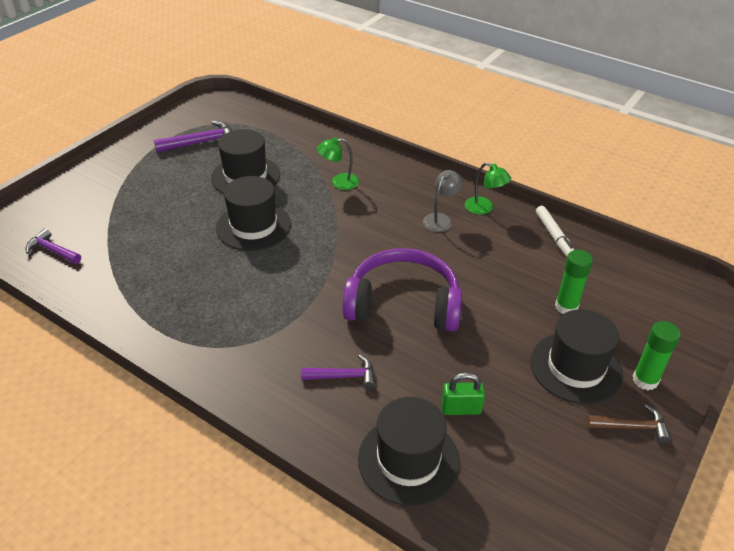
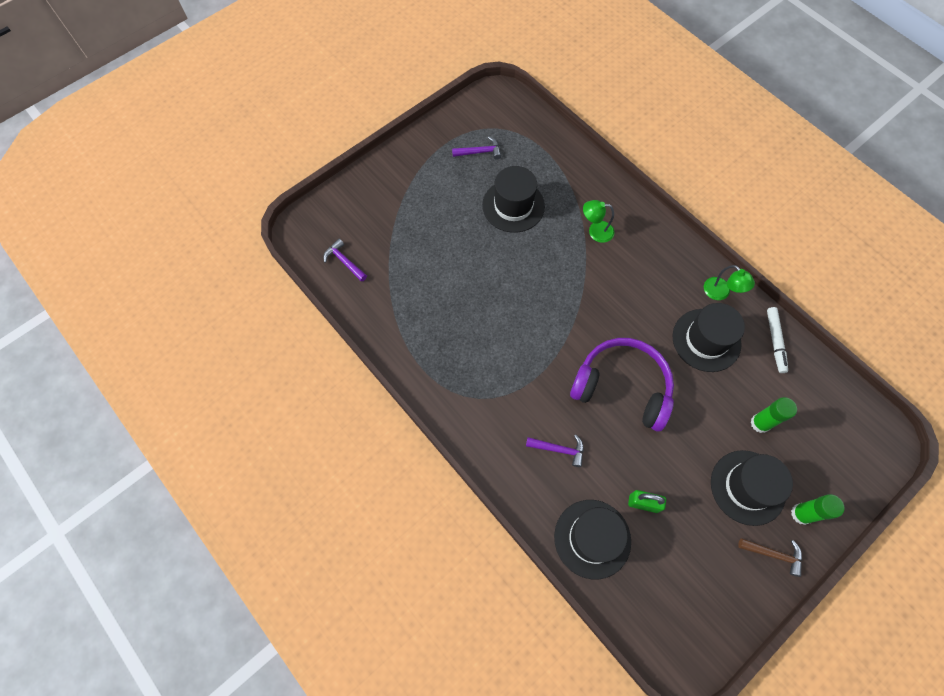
camera: 15 degrees right, 25 degrees up
purple hammer [154,121,232,153] -> purple hammer [452,137,501,160], size x0.66
black hat [216,176,291,251] -> black hat moved to [672,303,745,372]
grey lamp [423,170,463,232] -> none

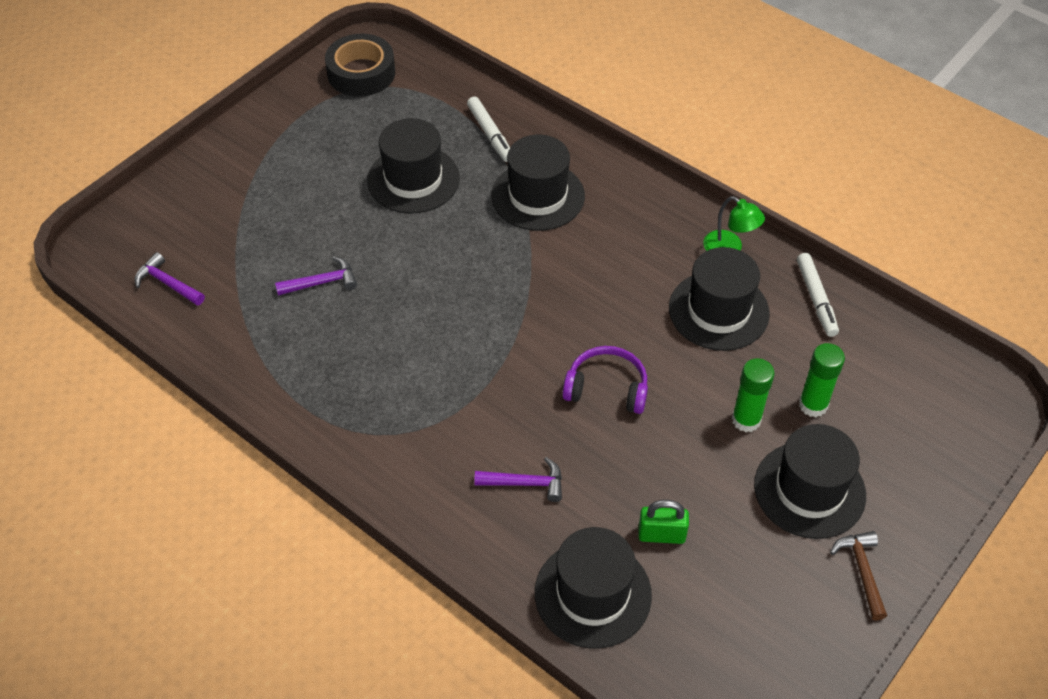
camera: 10 degrees left, 15 degrees down
purple hammer [452,137,501,160] -> purple hammer moved to [275,256,357,295]
purple headphones [570,338,674,431] -> purple headphones [562,346,648,414], size x0.58
green lamp [583,200,615,243] -> black hat [491,135,585,231]
brown hammer [738,538,802,577] -> brown hammer turned 105 degrees counterclockwise [830,531,887,621]
green glue stick [791,494,844,525] -> green glue stick moved to [732,358,775,432]
none -> black tape [325,34,395,97]
none -> white marker [467,96,510,162]

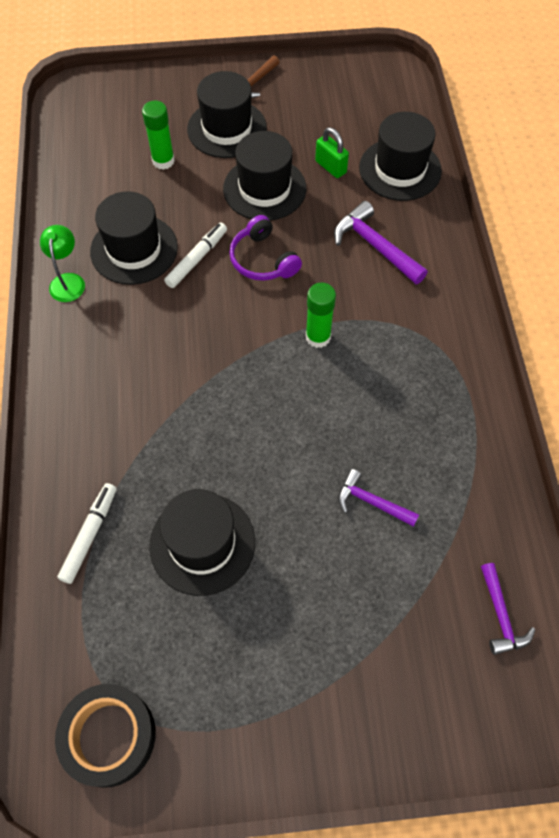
camera: 135 degrees left, 10 degrees up
purple hammer [474,457,562,502] -> purple hammer [334,201,428,284], size x1.52
black hat [491,135,585,231] -> black hat moved to [223,131,306,221]
green glue stick [732,358,775,432] -> green glue stick moved to [306,283,336,348]
white marker [797,253,839,337] -> white marker moved to [164,223,227,288]

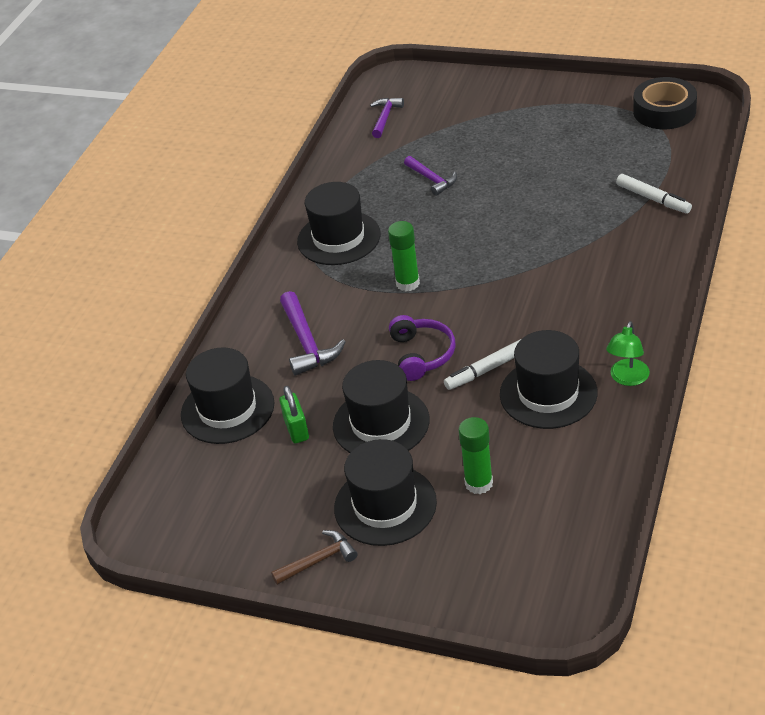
camera: 150 degrees left, 20 degrees down
white marker [57,483,117,584] -> white marker turned 90 degrees counterclockwise [616,174,692,213]
black hat [149,489,255,596] -> black hat moved to [297,182,380,265]

